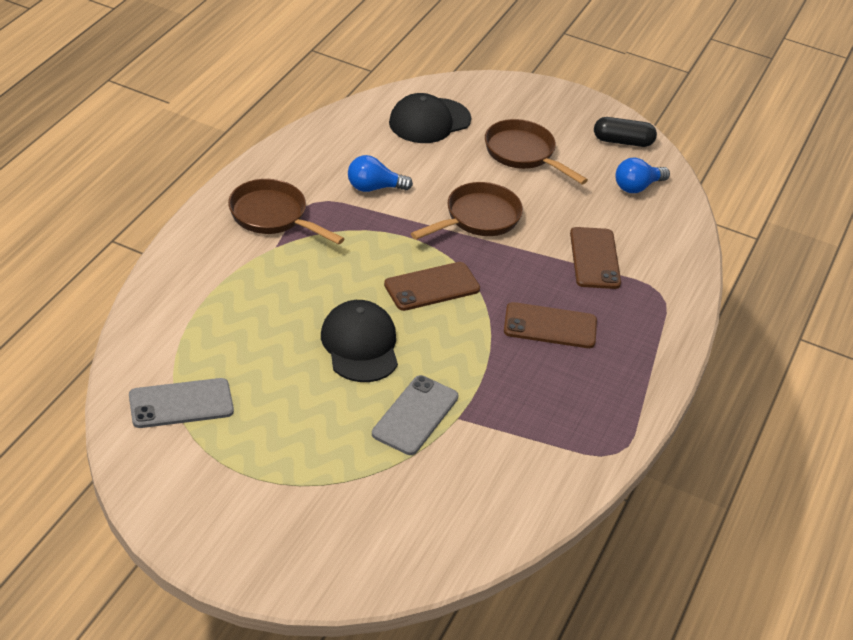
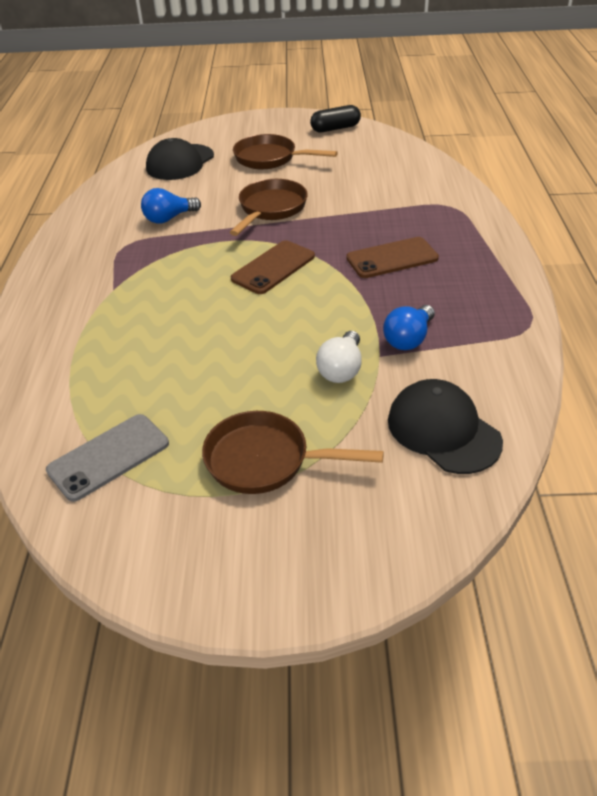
camera: 20 degrees left, 0 degrees up
brown pan [228,179,345,244] -> brown pan moved to [202,411,384,494]
black cap [321,300,398,382] -> black cap moved to [388,379,503,474]
grey phone [372,375,458,455] -> white light bulb [316,331,362,383]
brown phone [570,227,621,289] -> none
blue light bulb [615,158,670,193] -> blue light bulb moved to [383,305,435,350]

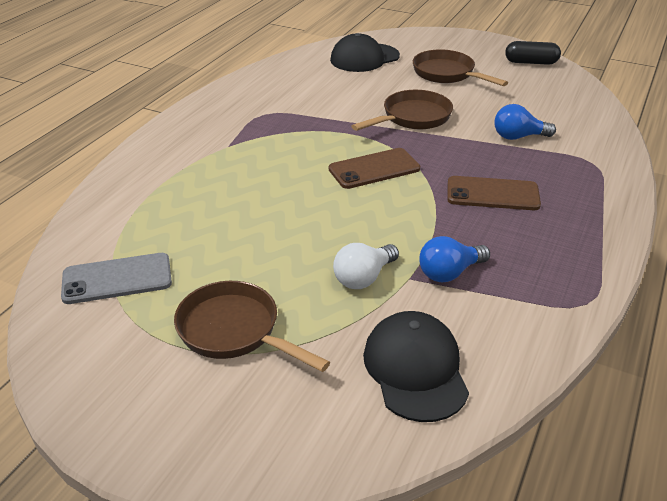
camera: 25 degrees right, 5 degrees down
blue light bulb [141,188,201,224] -> blue light bulb moved to [494,104,556,140]

